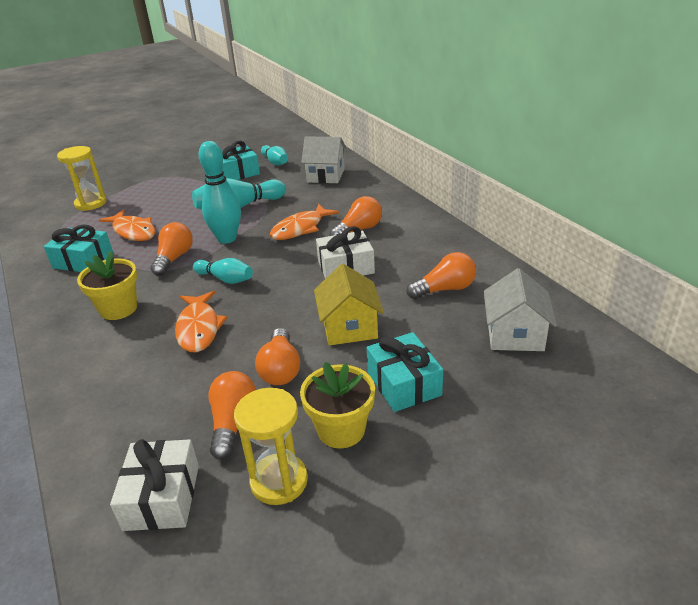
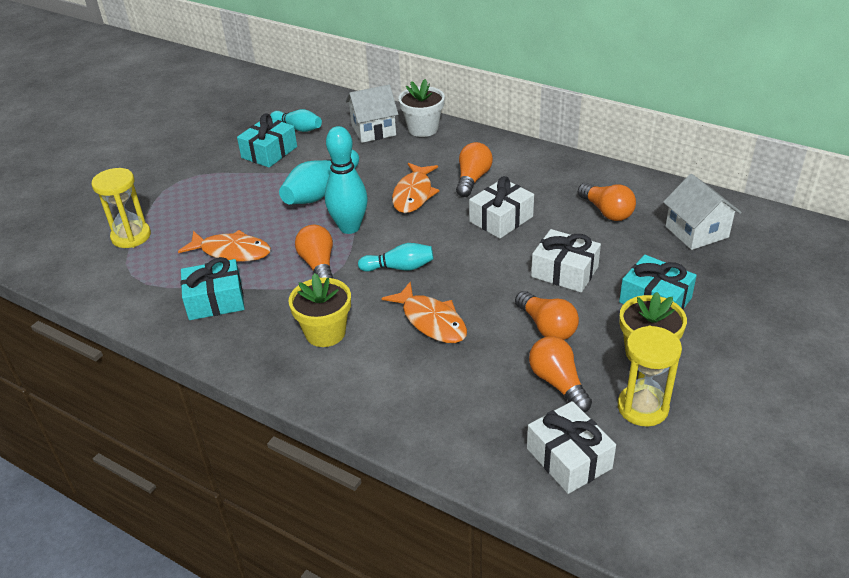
camera: 30 degrees left, 5 degrees up
yellow house [314,264,384,345] -> white gift [531,229,601,293]
orange light bulb [406,252,476,299] -> orange light bulb turned 105 degrees clockwise [578,183,636,221]
none -> white flower pot [398,79,445,137]

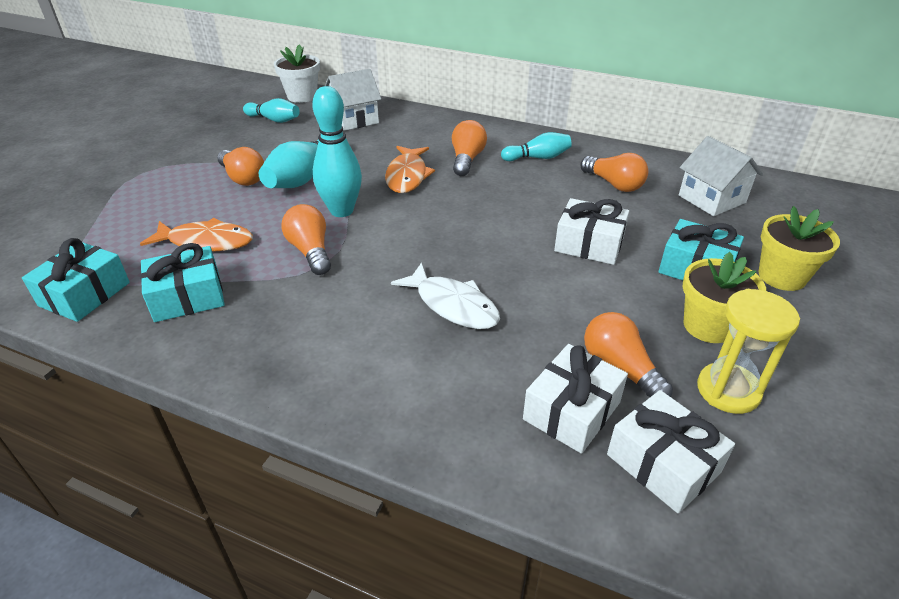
camera: 10 degrees left, 0 degrees up
yellow hourglass [91,168,151,248] -> none
turquoise gift [237,113,297,168] -> turquoise gift moved to [22,238,130,322]
yellow flower pot [289,273,351,347] -> yellow flower pot moved to [759,206,840,291]
turquoise bowling pin [358,243,434,272] -> turquoise bowling pin moved to [501,132,572,161]
orange fish [382,281,467,343] -> white fish [391,262,500,329]
white flower pot [398,79,445,137] -> white flower pot moved to [274,44,320,103]
white gift [469,176,534,239] -> white gift moved to [523,344,628,454]
orange light bulb [515,291,579,340] -> orange light bulb moved to [217,147,264,186]

